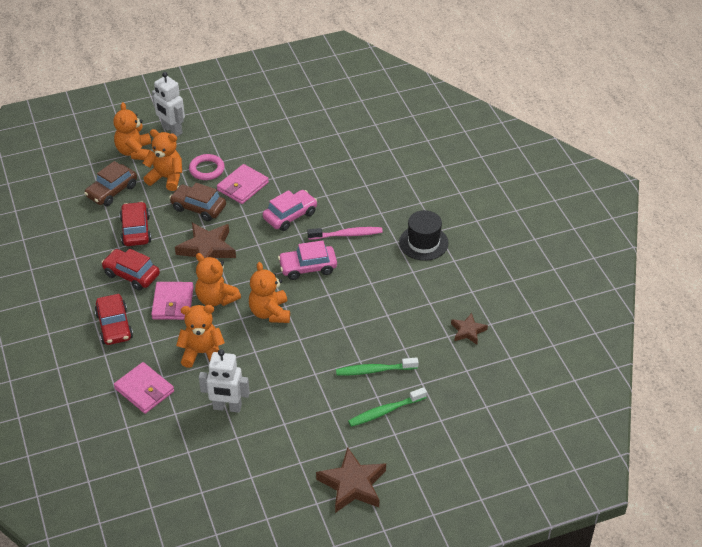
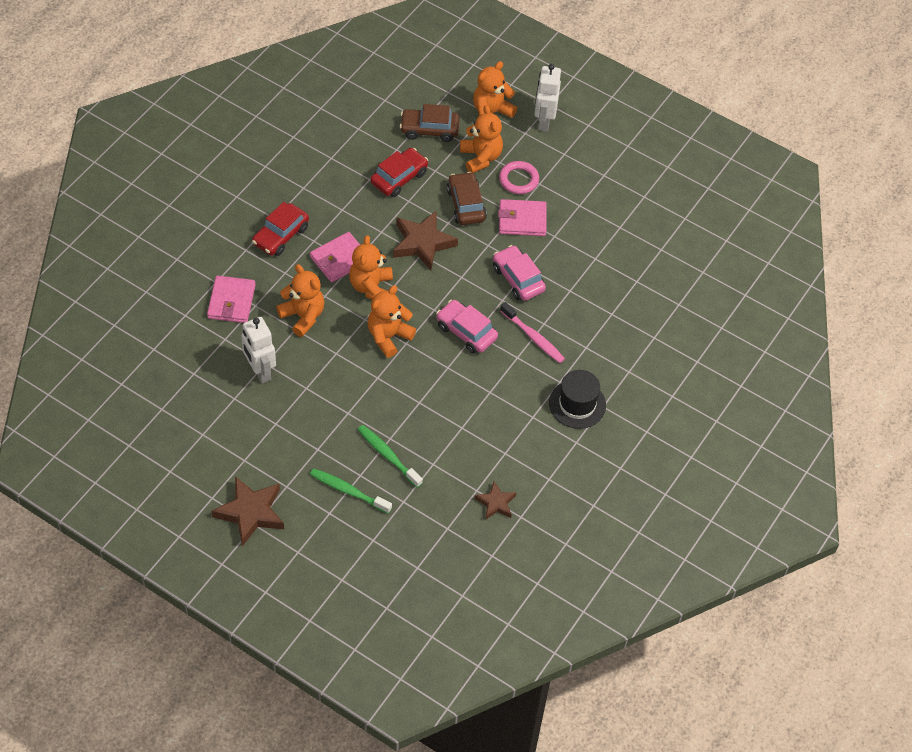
camera: 50 degrees right, 10 degrees up
red car [101,249,160,291] -> none
pink car [263,190,317,231] -> pink car turned 135 degrees counterclockwise [493,245,546,301]

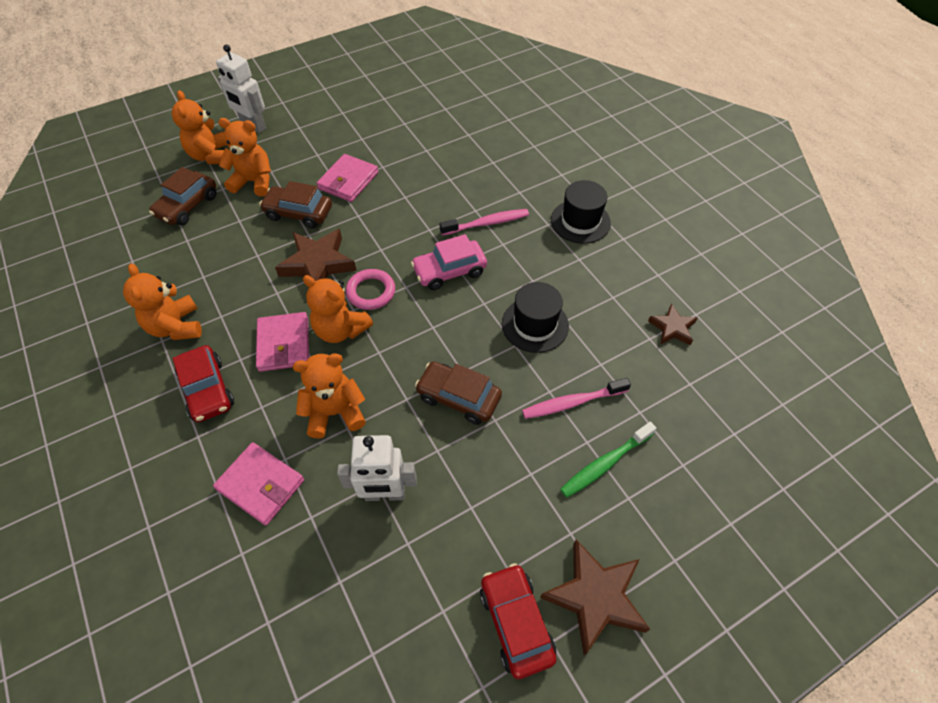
camera: 60 degrees left, 0 degrees up
green toothbrush [358,425,423,488] -> pink toothbrush [522,378,631,419]
orange teddy bear [368,285,416,358] -> orange teddy bear moved to [123,263,202,340]
red car [370,148,428,197] -> red car moved to [480,563,557,679]
pink car [493,245,546,301] -> none
pink ring [499,161,539,194] -> pink ring moved to [346,269,395,310]
none -> brown car [415,361,502,425]
none -> black hat [502,282,569,353]

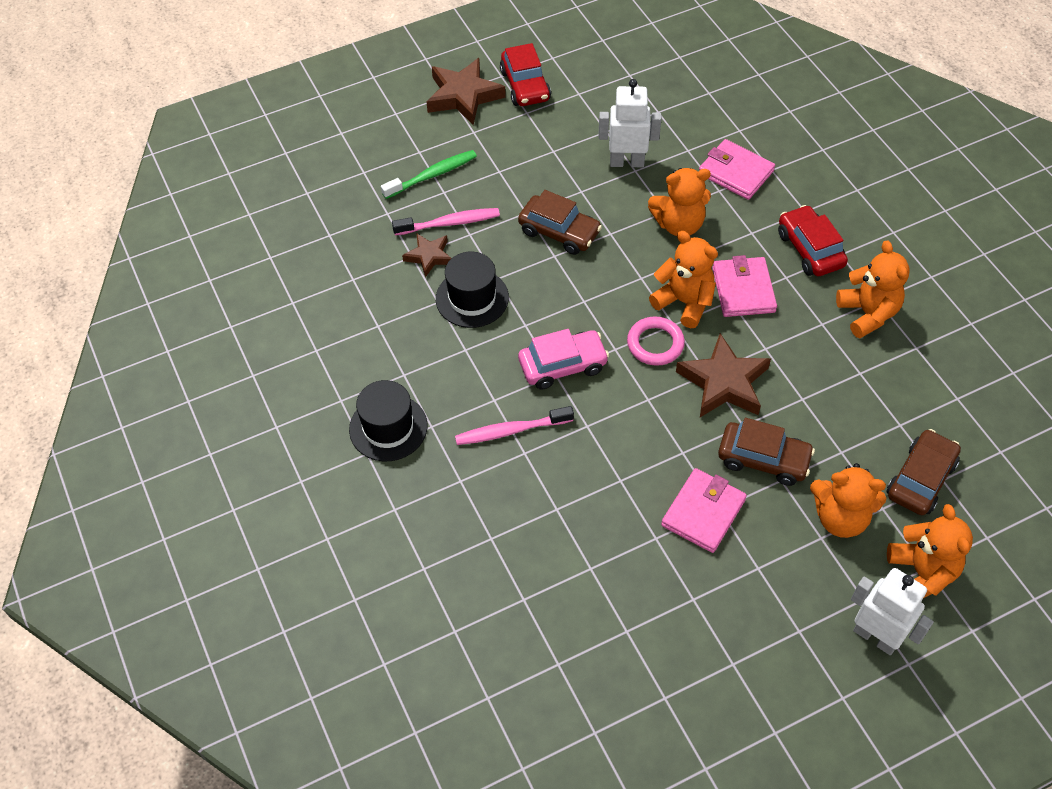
camera: 175 degrees left, 0 degrees up
brown star [648,303,697,345] -> brown star moved to [402,233,451,277]

